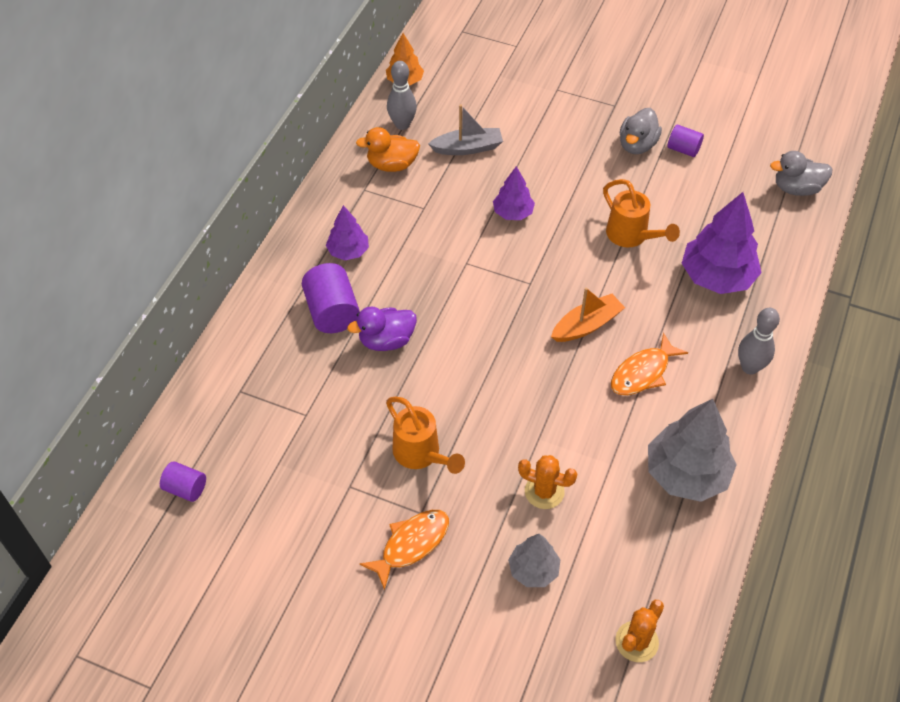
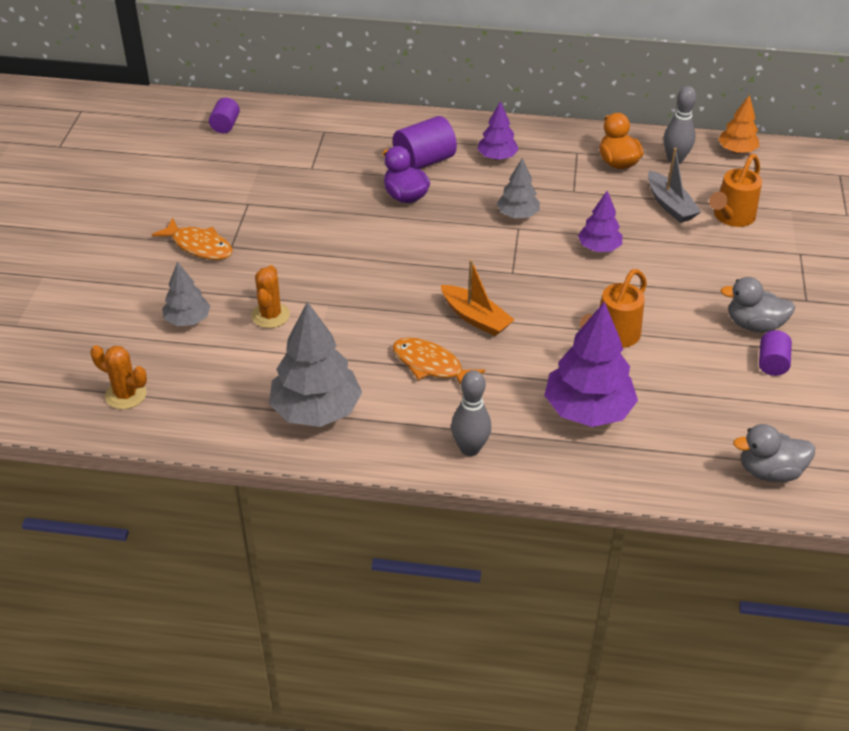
camera: 75 degrees right, 10 degrees down
orange watering can [386,397,465,474] -> orange watering can moved to [709,154,762,227]
grey duck [770,151,833,196] -> grey duck turned 75 degrees counterclockwise [733,424,815,482]
none -> grey tree [497,158,540,218]

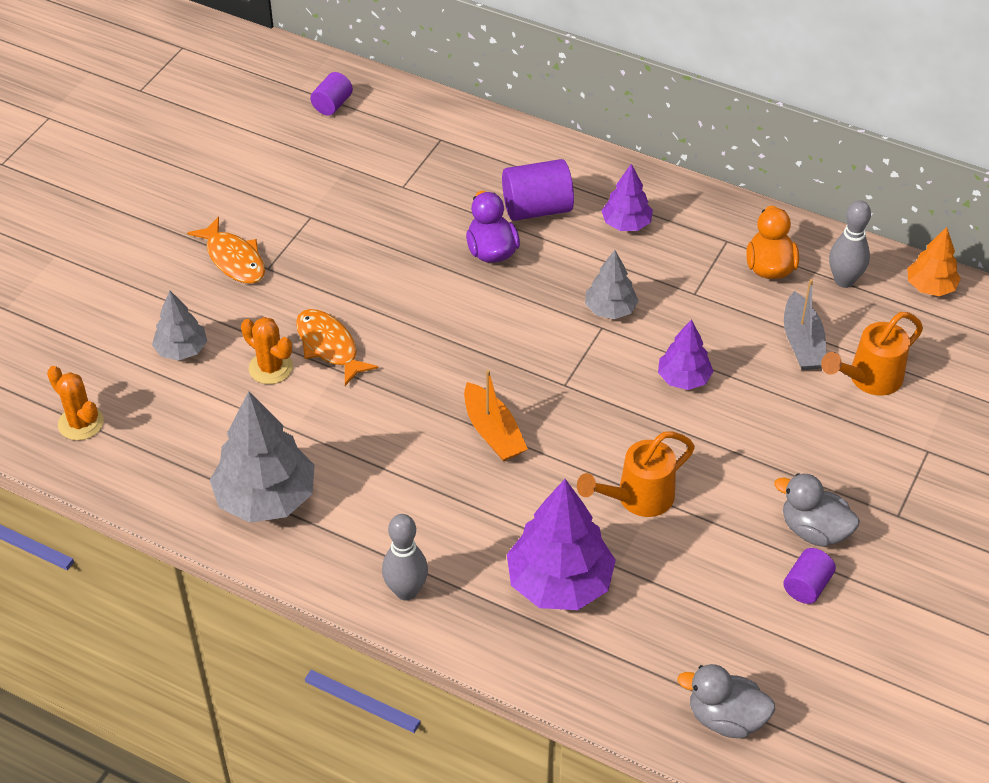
camera: 20 degrees right, 5 degrees up
orange cactus [251,265,290,328] -> orange cactus turned 75 degrees counterclockwise [241,317,293,384]
orange fish [392,337,485,385] -> orange fish moved to [296,309,378,386]

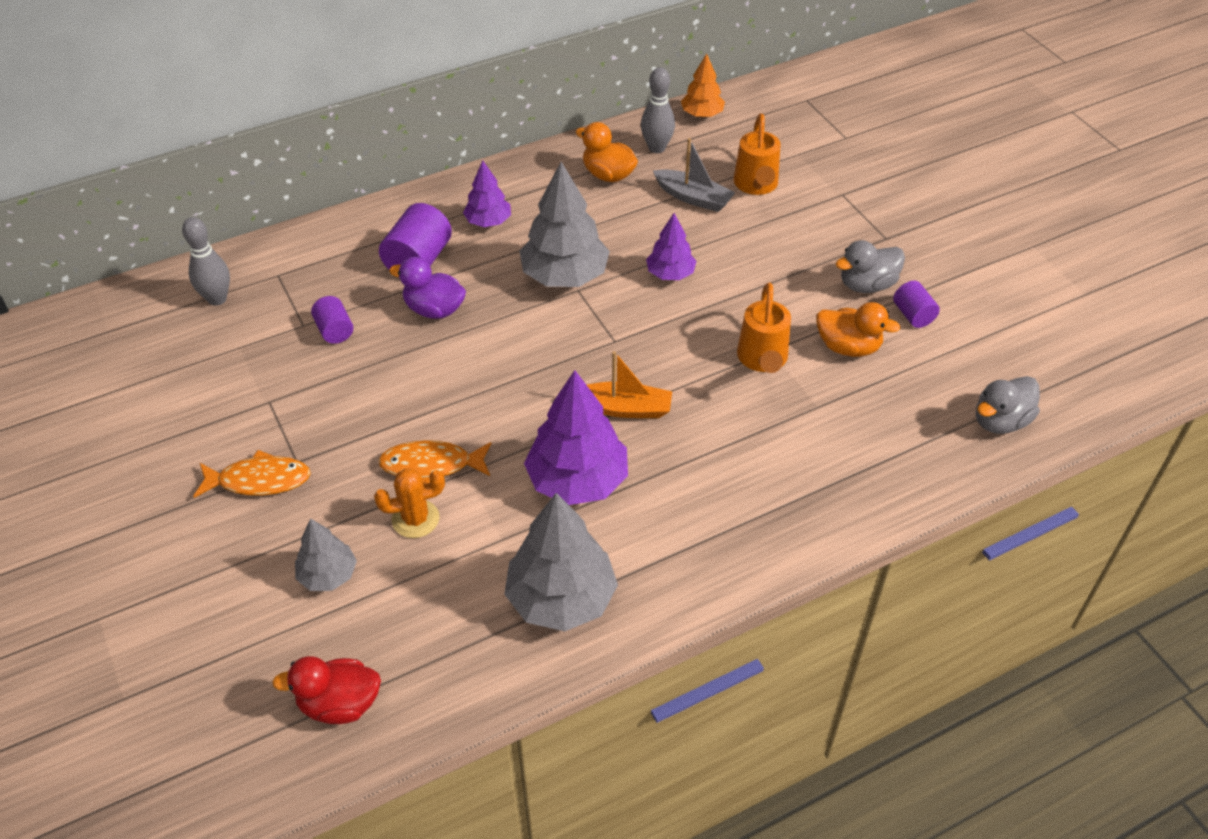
camera: 55 degrees left, 0 degrees up
orange cactus [47,366,104,441] -> red duck [272,656,381,724]
purple cylinder [310,72,353,116] -> purple cylinder moved to [311,296,353,344]
grey bowling pin [382,514,428,601] -> grey bowling pin moved to [182,217,230,306]
purple tree [507,479,616,610] -> purple tree moved to [524,370,628,505]
grey tree [585,250,638,319] -> grey tree [519,162,610,287], size x1.78
none -> orange duck [816,302,900,357]

